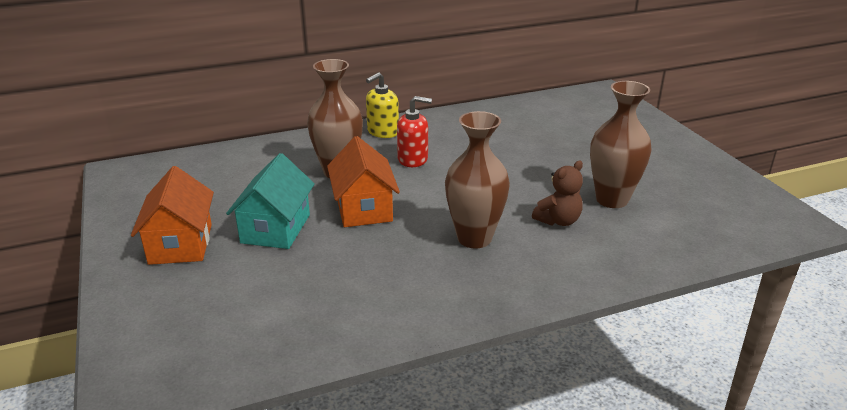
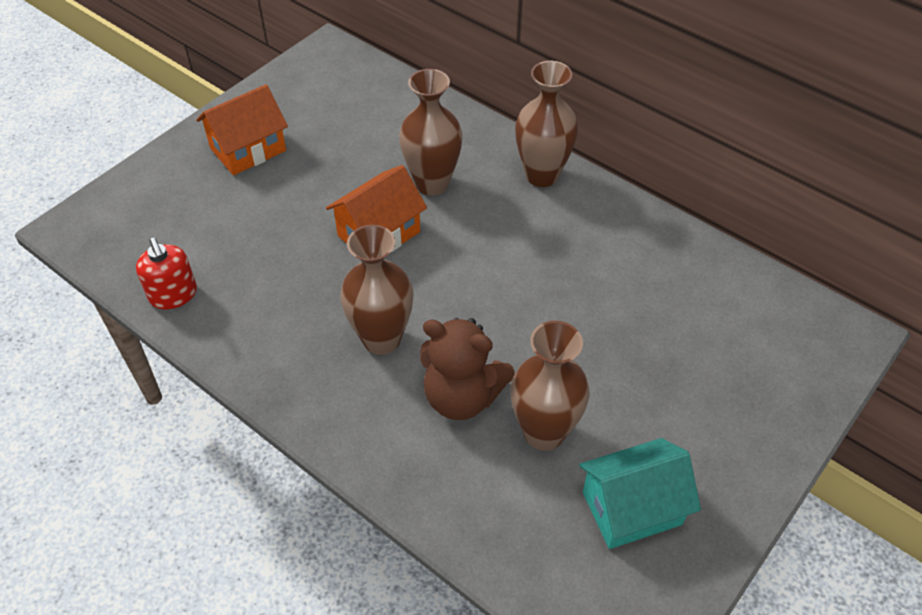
camera: 60 degrees right, 20 degrees up
turquoise house [226,153,315,249] -> turquoise house moved to [579,438,701,549]
yellow soap dispenser [366,72,399,138] -> brown vase [515,61,578,187]
red soap dispenser [397,96,432,167] -> red soap dispenser moved to [136,238,197,309]
brown teddy bear [532,161,583,226] -> brown teddy bear [420,318,515,420], size x1.60

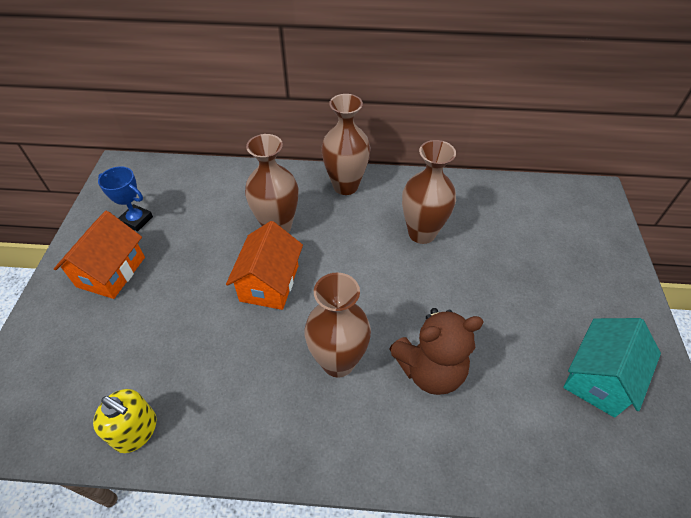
camera: 35 degrees left, 0 degrees up
red soap dispenser [136,238,197,309] -> yellow soap dispenser [93,389,156,453]
brown vase [511,321,590,451] -> brown vase moved to [402,140,456,244]
none -> blue trophy [98,166,153,232]

